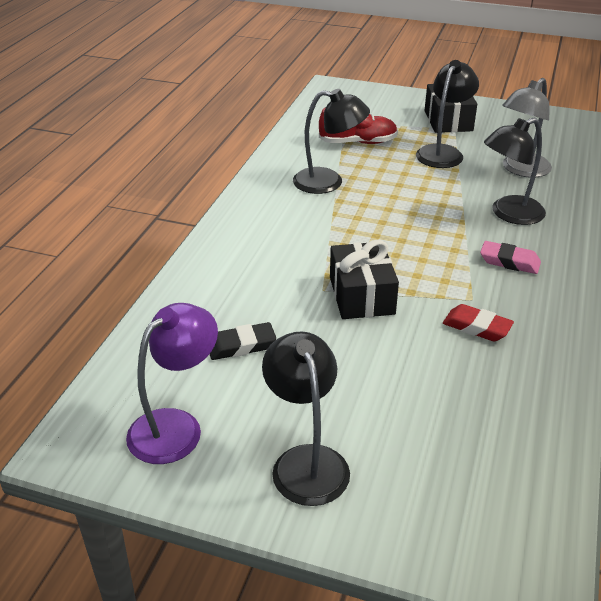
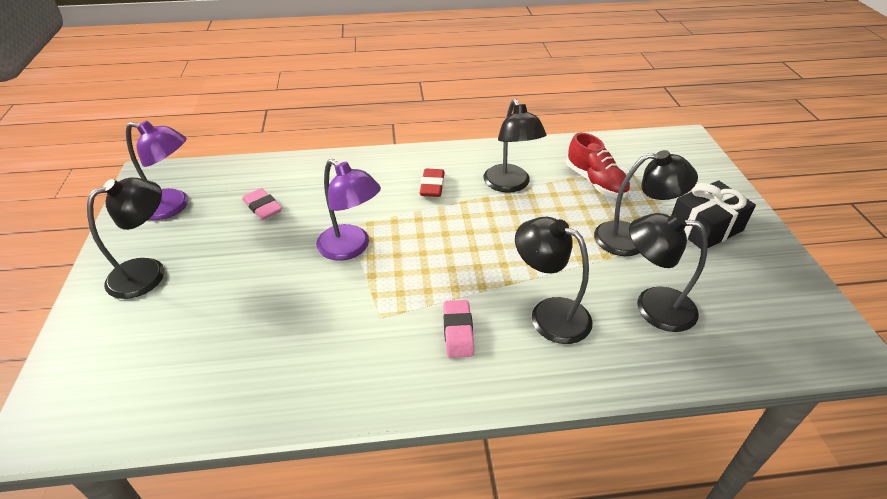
camera: 65 degrees right, 5 degrees up
black eraser [210,322,276,360] -> pink eraser [242,188,282,220]
black gift [330,240,399,319] -> purple lamp [316,159,381,261]
red eraser [443,304,514,341] -> red eraser moved to [420,168,444,197]
grey lamp [502,78,552,177] -> black lamp [629,213,708,332]

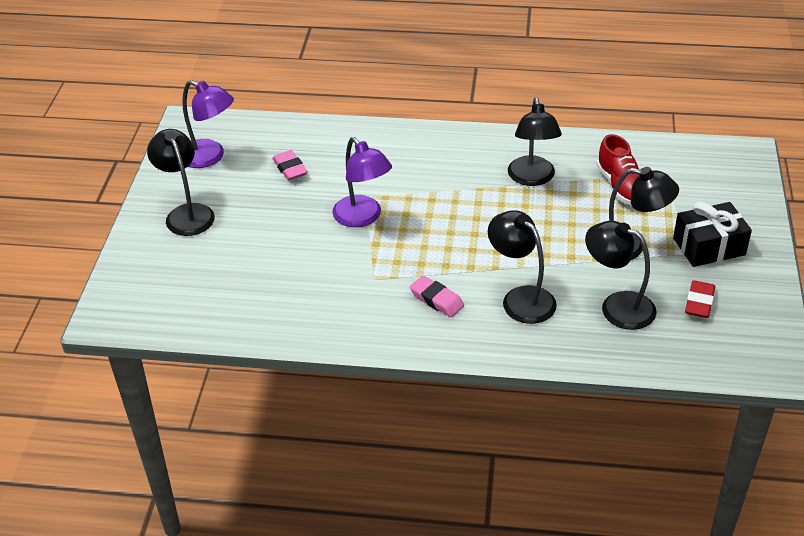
camera: 15 degrees right, 0 degrees up
black lamp [87,177,164,299] -> black lamp turned 90 degrees counterclockwise [147,129,215,236]
red eraser [420,168,444,197] -> red eraser moved to [685,280,715,318]
pink eraser [443,300,474,358] -> pink eraser turned 60 degrees counterclockwise [410,276,464,317]

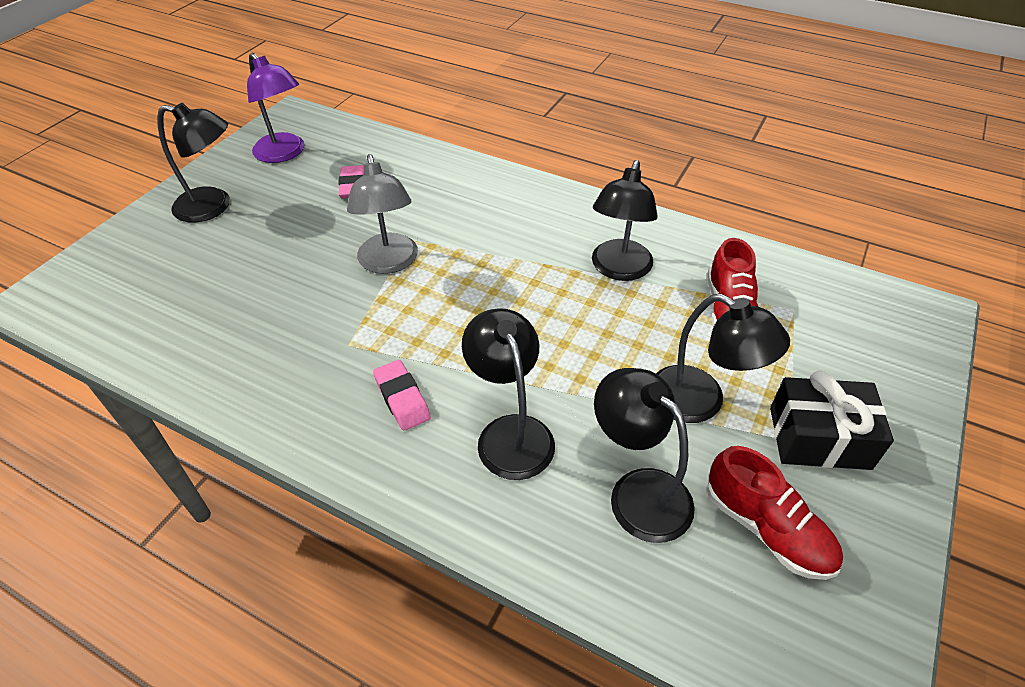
camera: 20 degrees right, 5 degrees up
black lamp [147,129,215,236] -> black lamp turned 105 degrees clockwise [157,103,230,223]
purple lamp [332,137,392,227] -> grey lamp [347,154,418,274]
red eraser [685,280,715,318] -> red shoe [707,446,843,580]

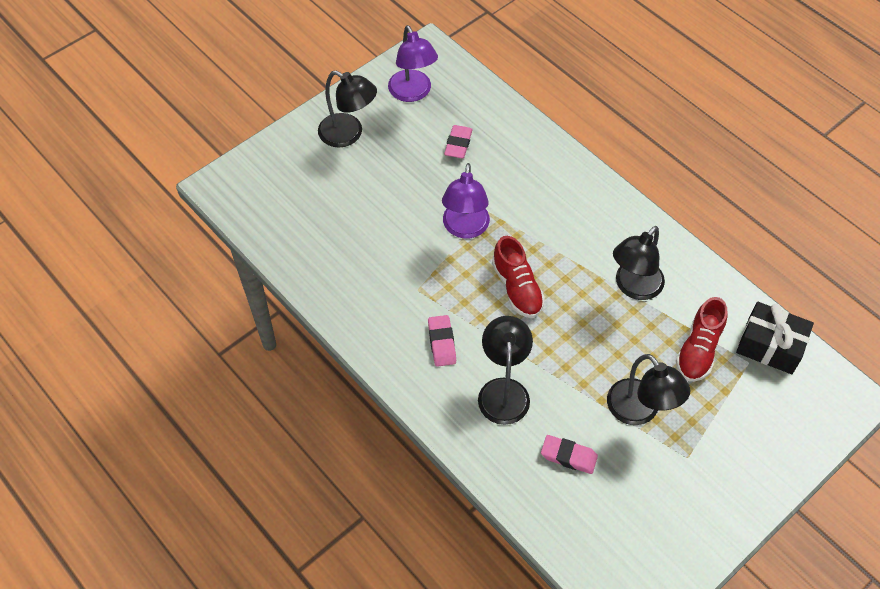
camera: 20 degrees right, 10 degrees up
grey lamp [347,154,418,274] -> purple lamp [442,163,490,239]
black lamp [594,368,695,543] -> pink eraser [541,435,598,474]
red shoe [707,446,843,580] -> red shoe moved to [492,236,545,318]
black gift [770,370,894,470] -> black gift moved to [736,302,814,374]

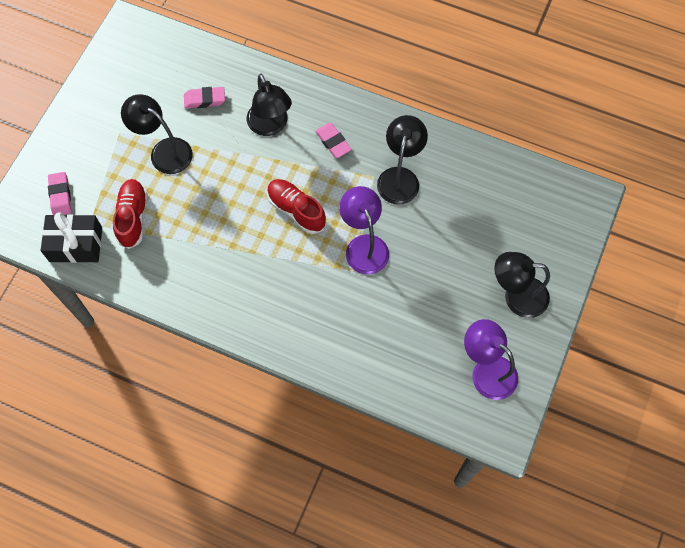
camera: 155 degrees right, 10 degrees up
pink eraser [444,125,473,158] -> pink eraser moved to [48,172,71,215]
black lamp [613,226,665,300] -> black lamp moved to [377,115,428,205]

